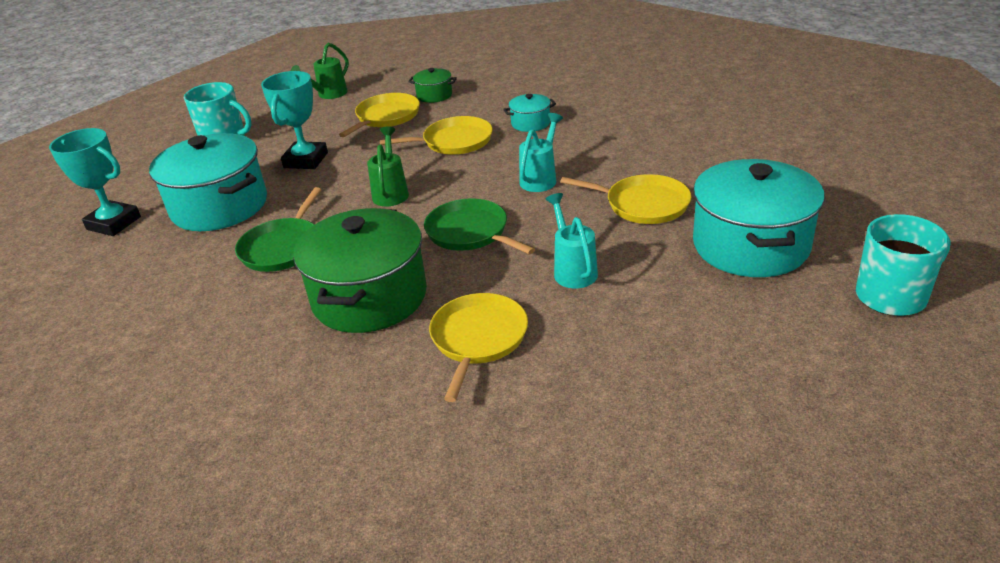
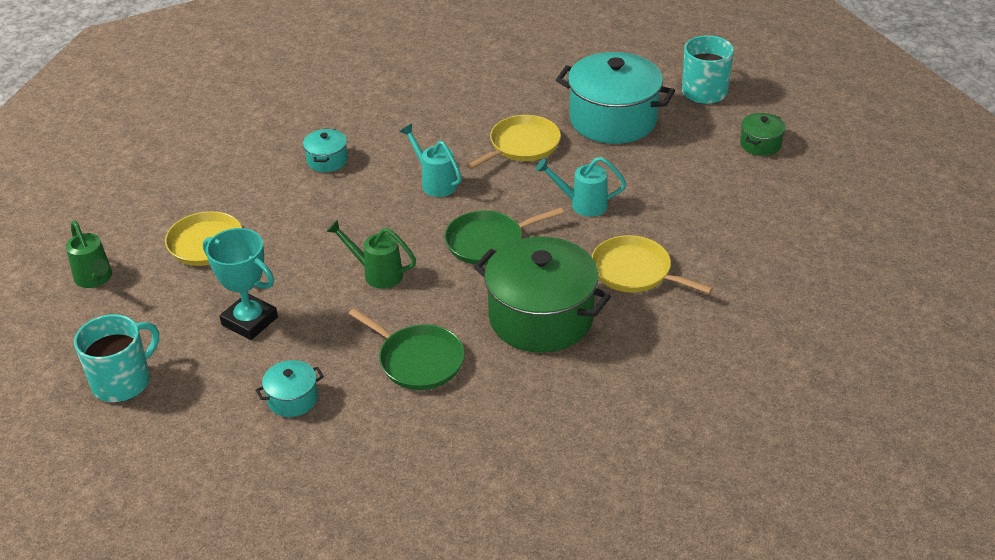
camera: 70 degrees left, 5 degrees up
turquoise trophy [49,128,141,236] -> none
turquoise pot [149,133,267,231] -> turquoise pot [256,360,324,417], size x0.45
yellow pan [380,116,493,155] -> none
green pot [408,68,457,103] -> green pot moved to [740,113,786,156]

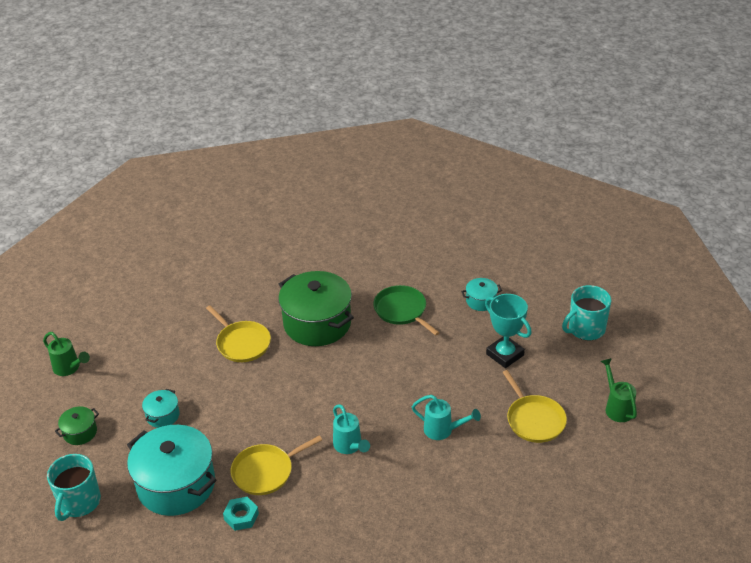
camera: 165 degrees left, 0 degrees up
turquoise pot [303,129,348,172] -> turquoise pot moved to [142,389,179,428]
green watering can [326,220,416,289] -> green watering can moved to [43,332,90,376]
green pan [444,208,564,265] -> none
turquoise watering can [536,157,626,217] -> turquoise watering can moved to [412,395,481,440]
none -> turquoise nut [223,497,259,531]

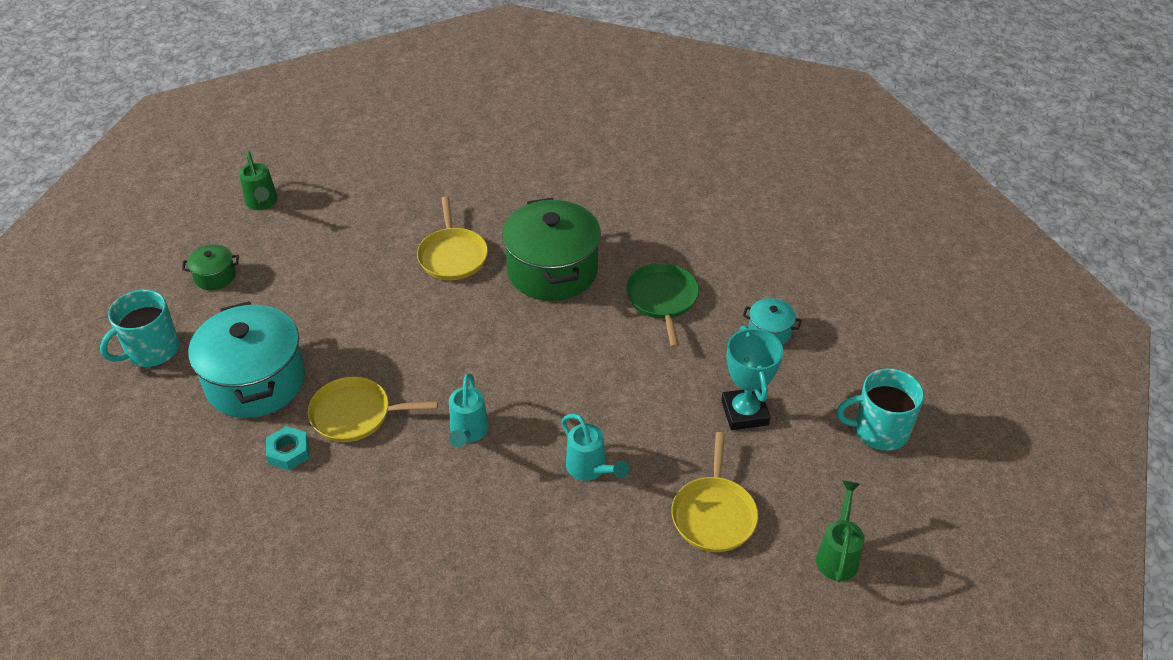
camera: 30 degrees right, 5 degrees up
turquoise pot [142,389,179,428] -> none

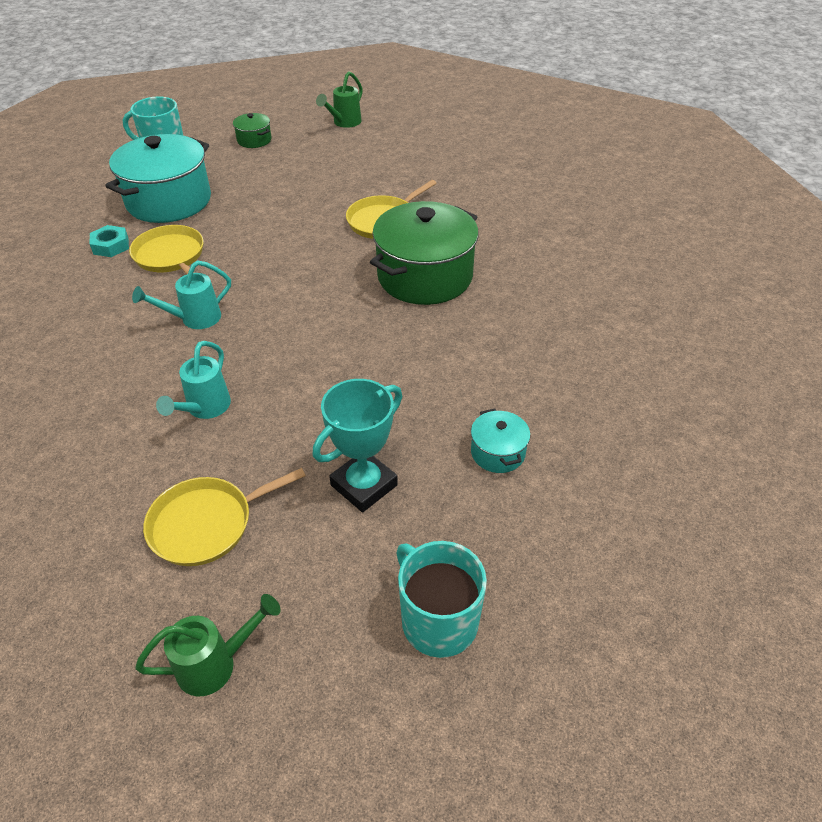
camera: 55 degrees right, 0 degrees up
green pan [626,263,699,348] -> none

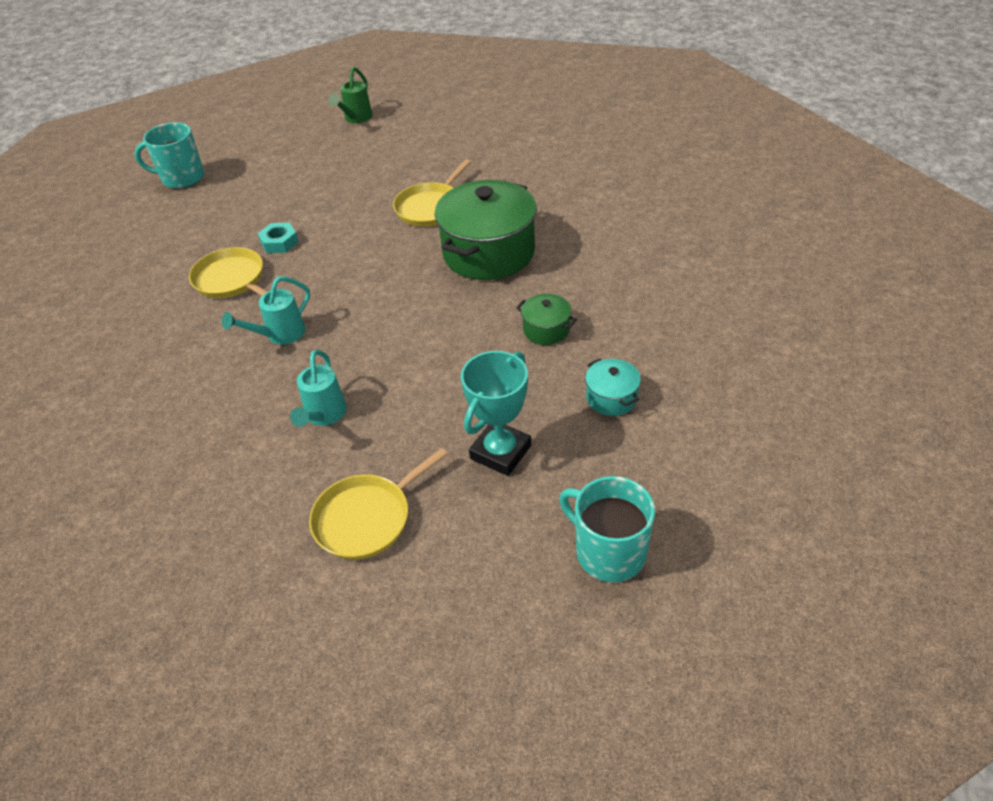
camera: 10 degrees left, 0 degrees up
turquoise nut [90,225,129,257] -> turquoise nut moved to [258,223,299,253]
turquoise pot [105,134,211,223] -> none
green watering can [135,594,281,697] -> none
green pot [233,113,271,148] -> green pot moved to [516,294,577,345]

